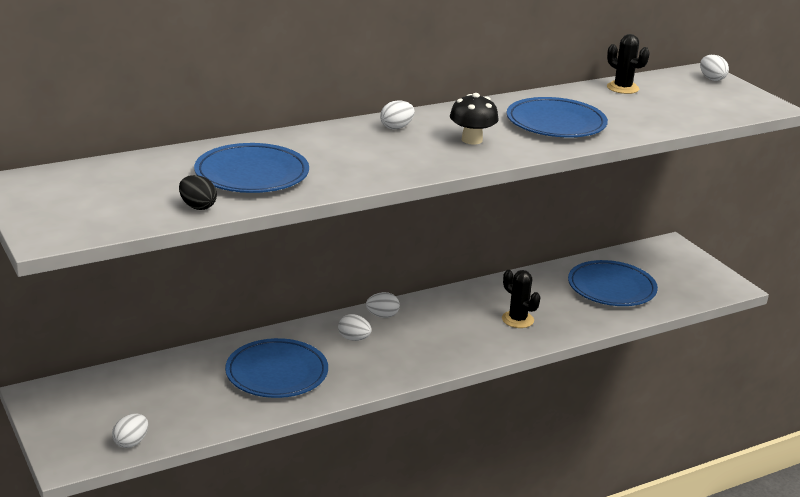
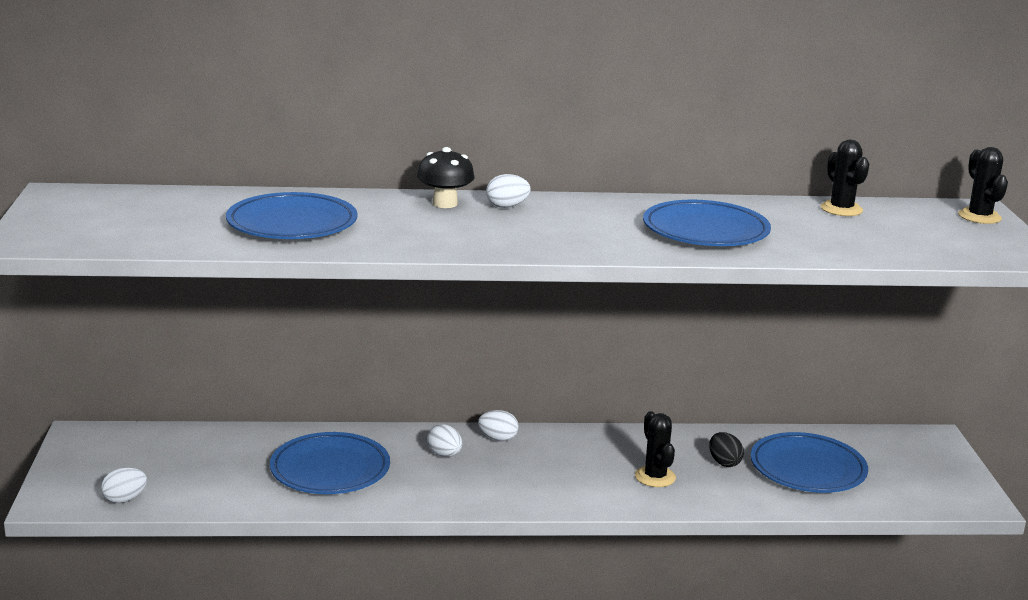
camera: 25 degrees right, 5 degrees down
black egg [179,175,217,210] -> black egg moved to [709,432,744,467]
black mushroom [450,93,499,145] -> black mushroom moved to [417,147,475,208]
white egg [700,55,729,81] -> black cactus [958,147,1008,224]

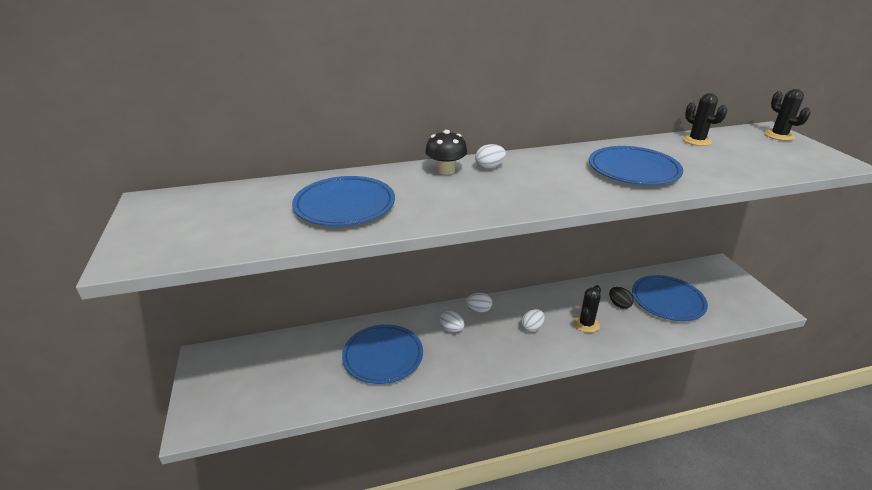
camera: 10 degrees left, 10 degrees up
white egg [101,468,147,503] -> white egg moved to [521,309,545,332]
black cactus [635,411,676,487] -> black cactus turned 60 degrees clockwise [573,285,601,333]

